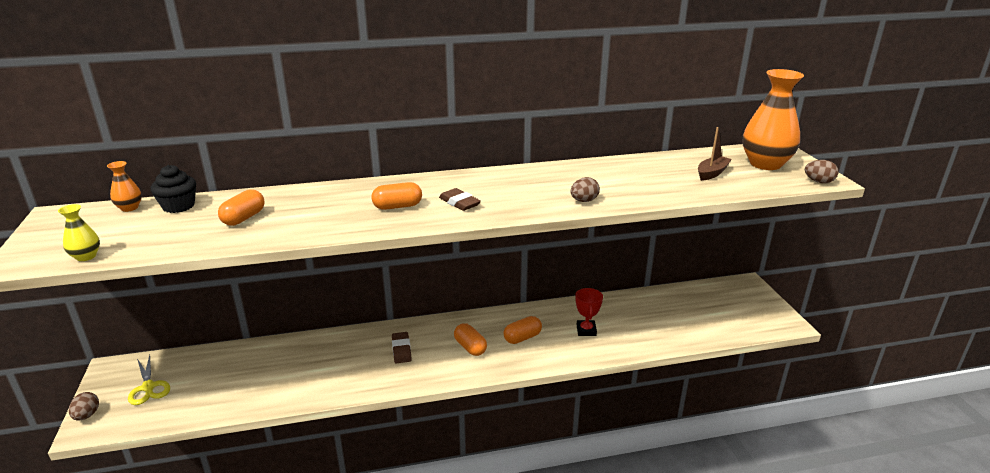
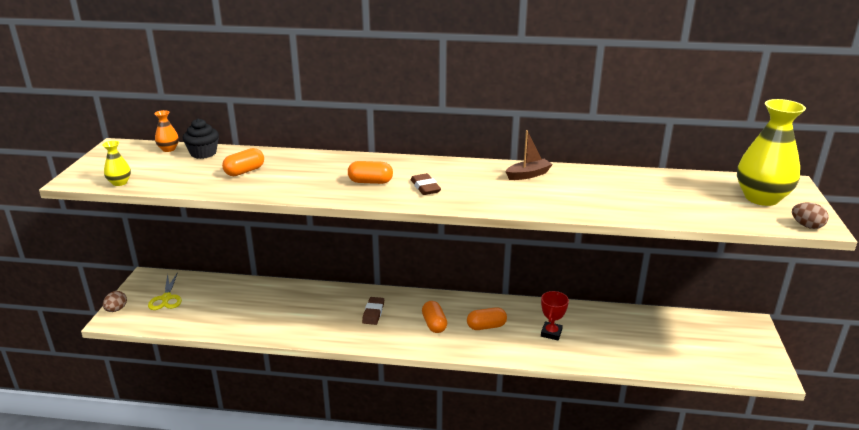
camera: 20 degrees right, 0 degrees up
brown egg [570,177,600,202] -> none
brown boat [698,127,732,181] -> brown boat moved to [505,130,553,180]
orange vase [743,69,804,170] -> yellow vase [737,99,806,206]

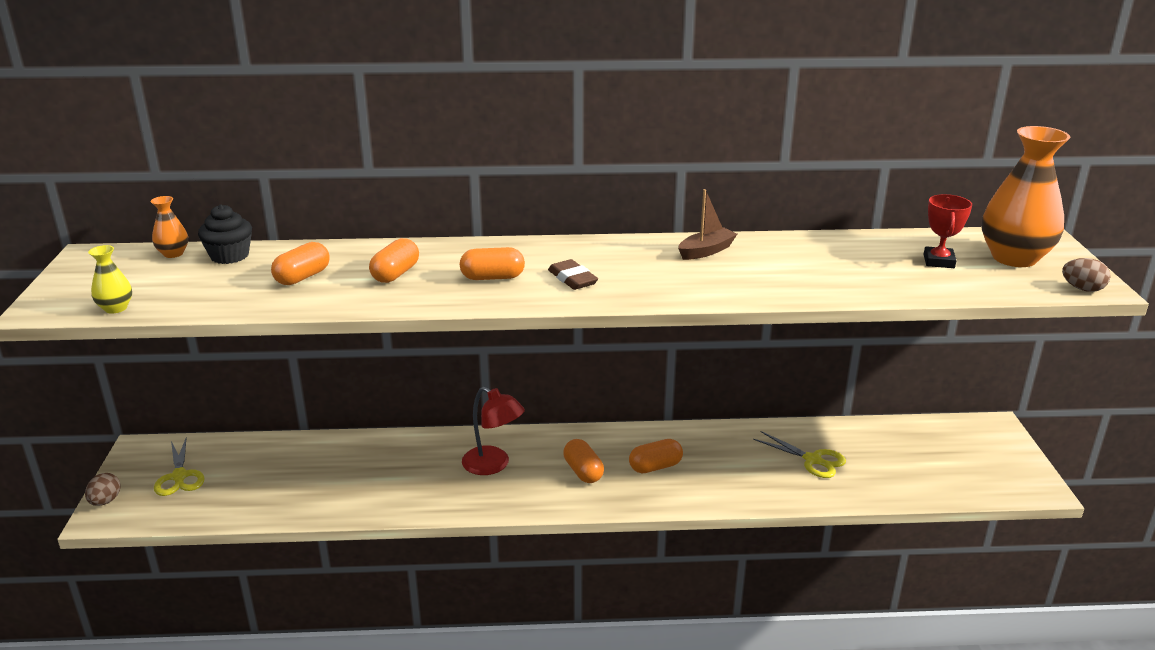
camera: 10 degrees left, 0 degrees up
brown eraser [362,297,384,325] -> red lamp [462,387,525,475]
red trophy [541,291,569,340] -> red trophy moved to [923,194,972,268]
yellow vase [737,99,806,206] -> orange vase [982,126,1070,267]
none -> orange capsule [369,238,419,283]
none -> yellow scissors [753,431,846,478]

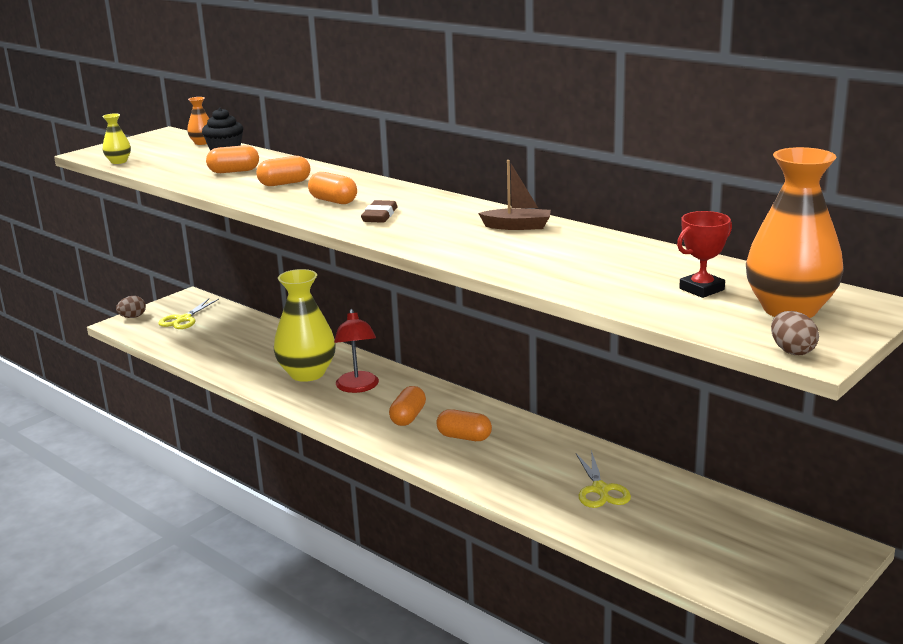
camera: 45 degrees right, 5 degrees down
none -> yellow vase [274,269,336,382]

